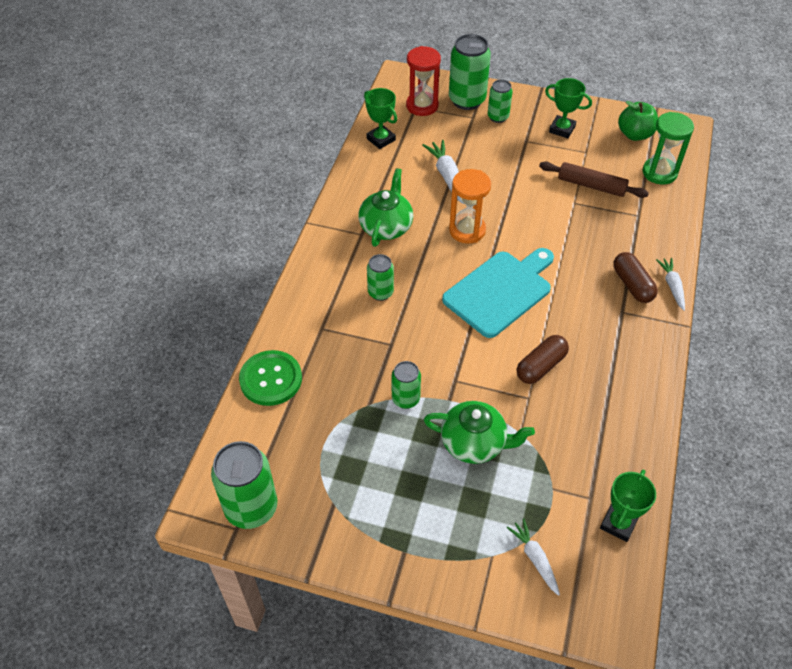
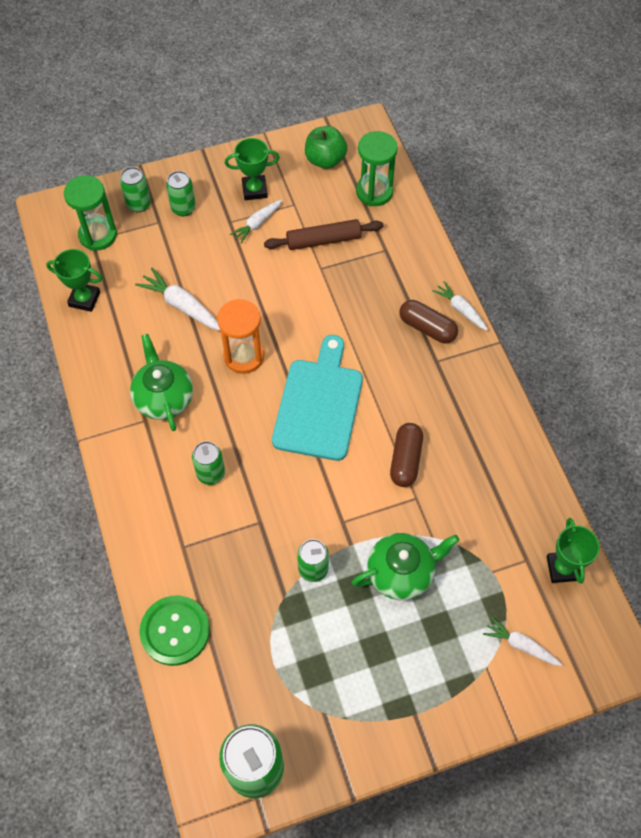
camera: 35 degrees left, 10 degrees up
red hourglass [406,46,441,116] -> green hourglass [64,175,117,251]
green can [449,34,491,110] -> green can [120,167,151,212], size x0.57
none -> white carrot [230,199,282,244]

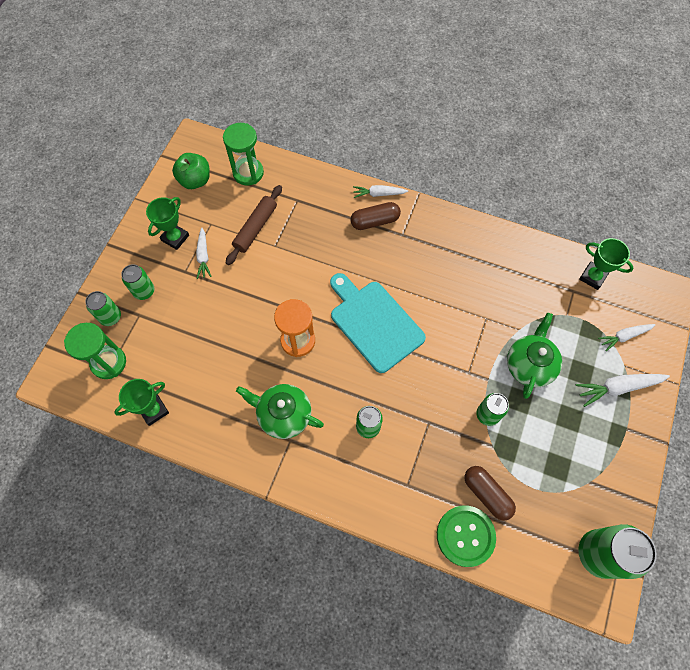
camera: 50 degrees left, 5 degrees up
white carrot [135,268,221,331] -> white carrot moved to [576,374,670,407]
brown capsule [390,423,423,487] -> brown capsule moved to [464,466,516,521]

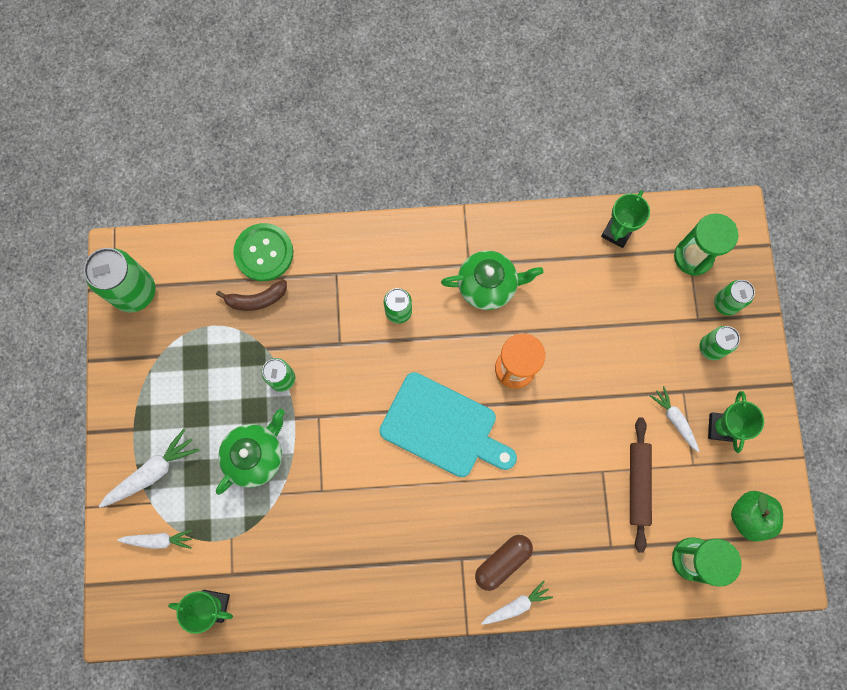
camera: 155 degrees right, 10 degrees up
brown capsule [464,466,516,521] -> brown banana [216,280,287,311]
green teapot [507,313,562,399] -> green teapot turned 135 degrees counterclockwise [216,409,285,495]
white carrot [598,324,655,351] -> white carrot turned 45 degrees clockwise [117,530,192,549]

